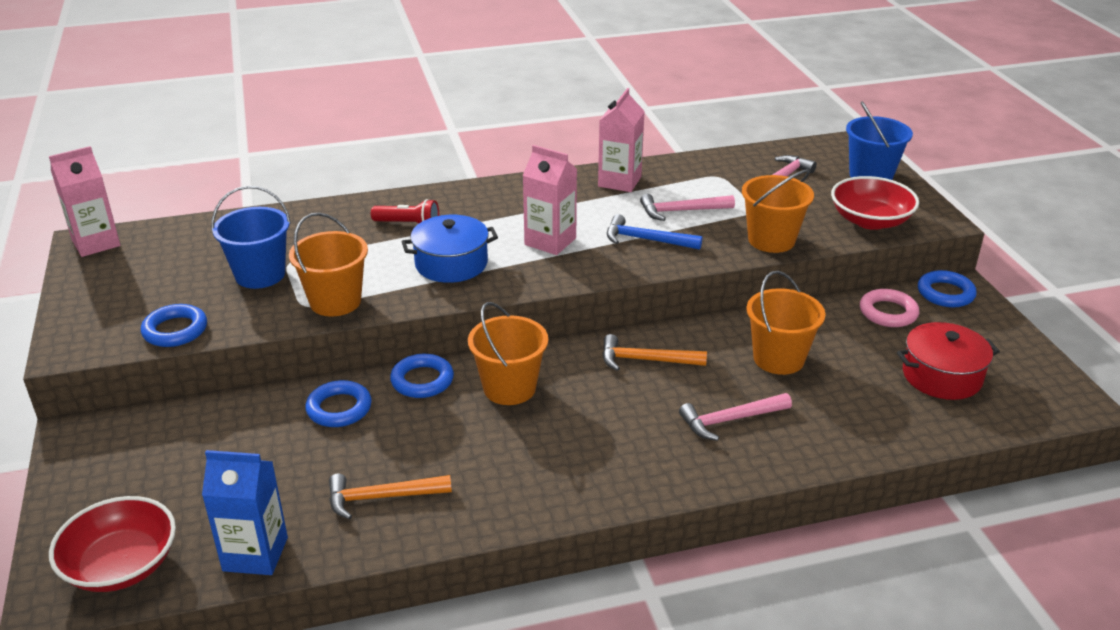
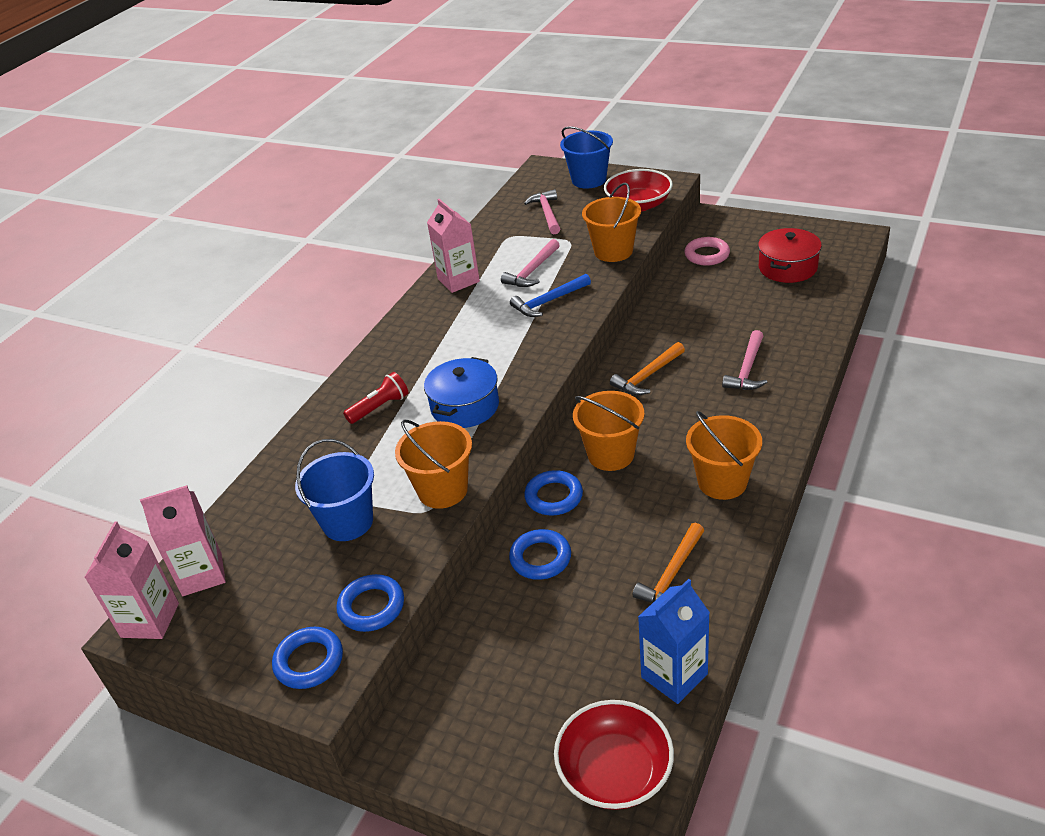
camera: 45 degrees left, 5 degrees up
pink carton [522,145,577,255] -> pink carton moved to [140,485,226,596]
orange bucket [746,271,825,375] -> orange bucket moved to [686,411,762,500]
blue ring [918,270,977,307] -> blue ring moved to [272,627,343,689]

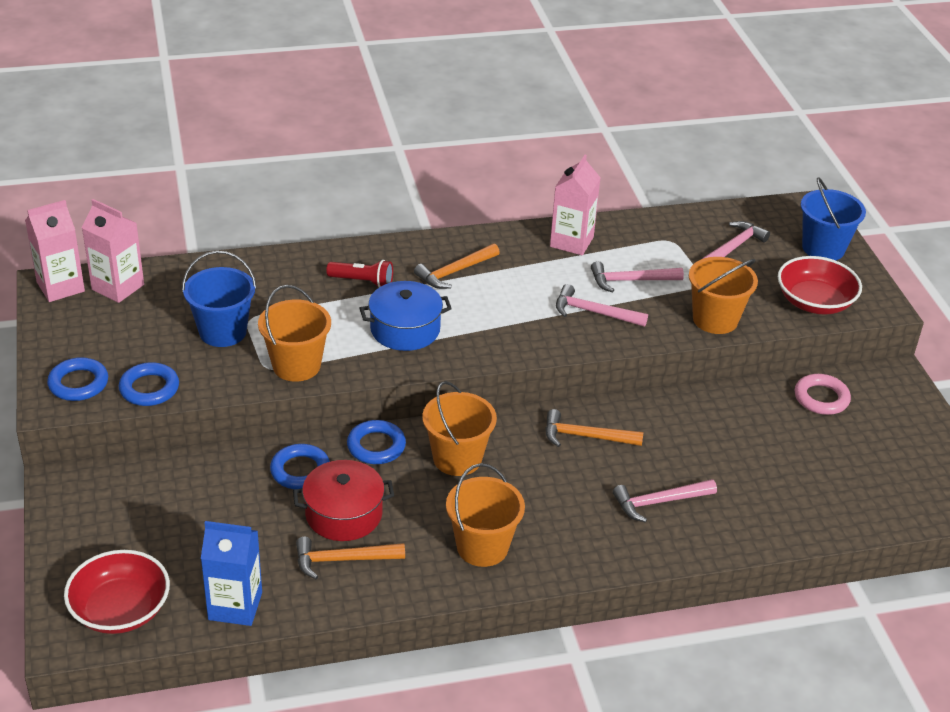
camera: 45 degrees right, 0 degrees up
blue hammer [510,274,591,317] -> pink hammer [556,284,648,327]
red pot [758,228,822,283] -> red pot moved to [293,460,394,541]
none -> orange hammer [414,243,500,289]

